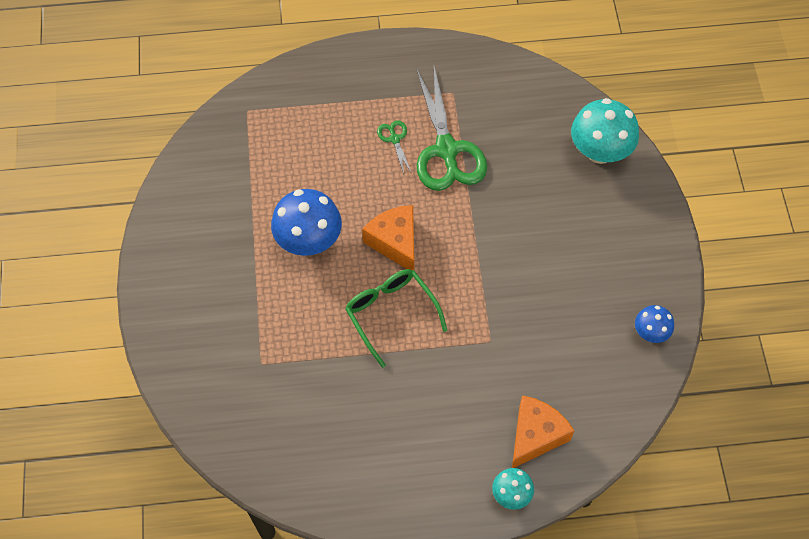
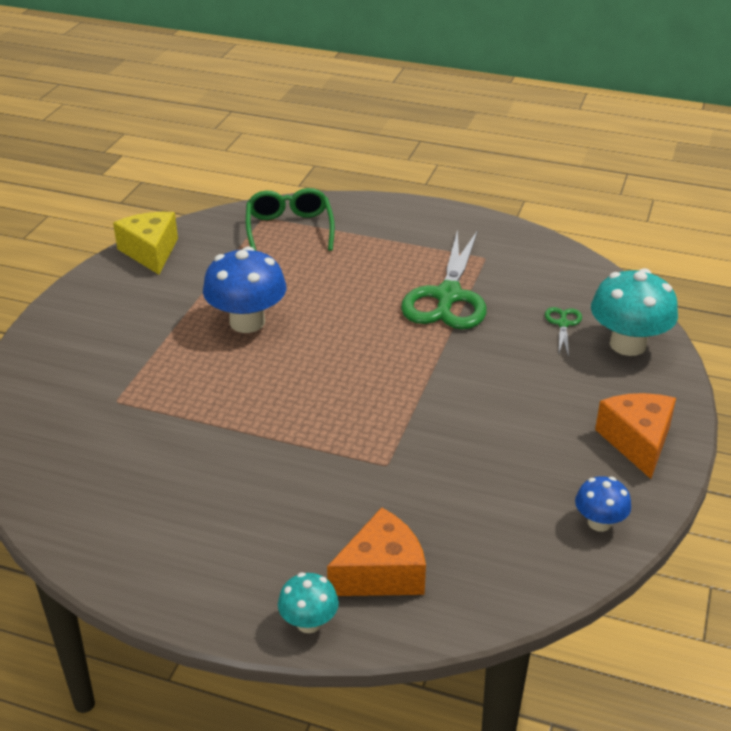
camera: 25 degrees right, 25 degrees down
green glasses [345,269,447,368] -> green glasses moved to [246,188,335,251]
orange cheese [362,205,414,270] -> orange cheese moved to [595,393,676,479]
green scissors [377,120,411,174] -> green scissors moved to [545,307,582,357]
none -> yellow cheese [113,212,178,275]

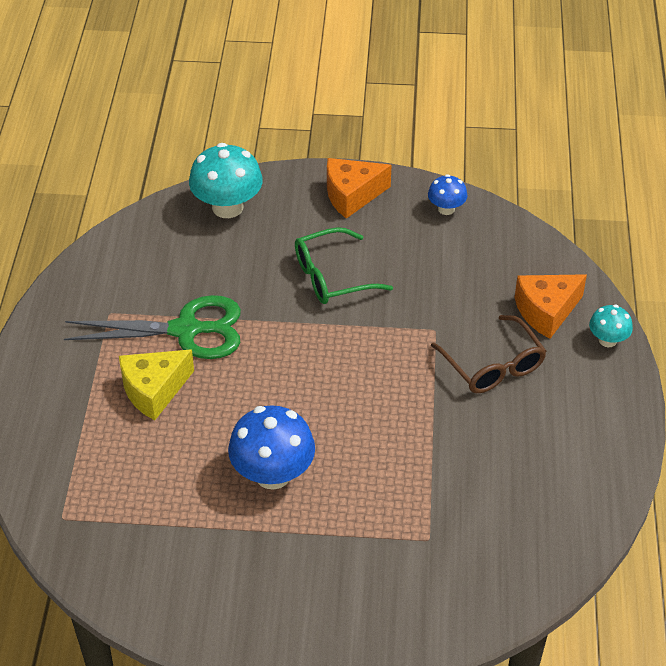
camera: 105 degrees left, 10 degrees up
yellow cheese [113,212,178,275] -> yellow cheese moved to [119,349,194,420]
green glasses [246,188,335,251] -> green glasses moved to [295,227,393,304]
orange cheese [327,507,426,596] -> orange cheese turned 75 degrees counterclockwise [515,274,587,339]
green scissors [545,307,582,357] -> none
none -> brown glasses [431,315,547,393]

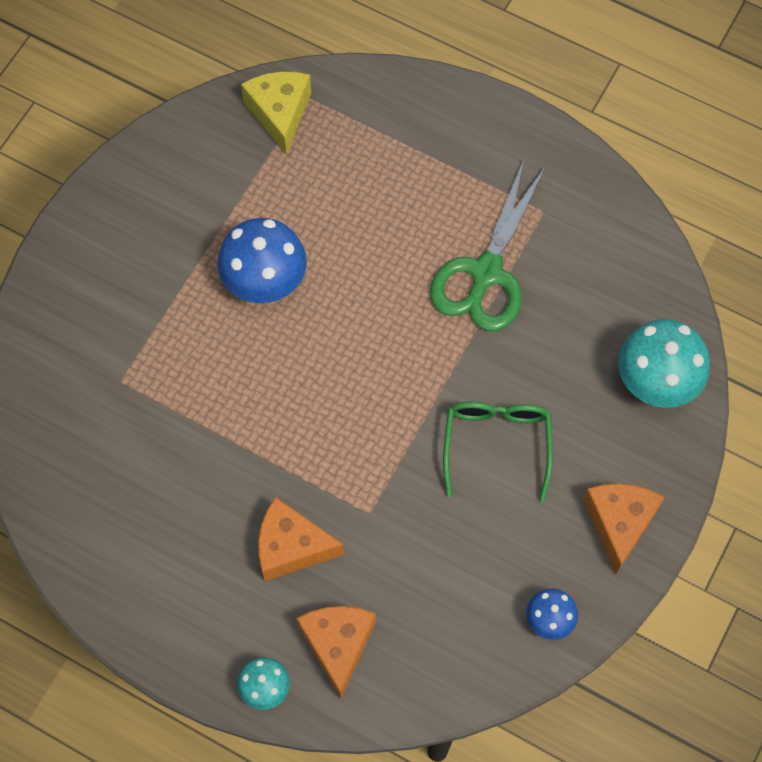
camera: 115 degrees right, 20 degrees up
yellow cheese [119,349,194,420] -> yellow cheese moved to [241,71,311,155]
brown glasses [431,315,547,393] -> orange cheese [258,497,344,581]

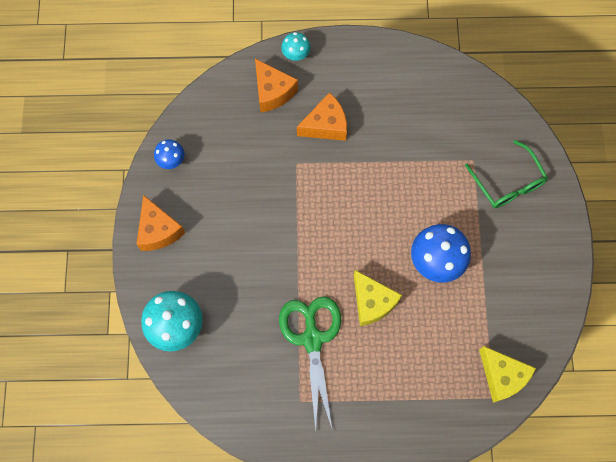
camera: 150 degrees right, 5 degrees up
green glasses [443,402,553,502] -> green glasses moved to [465,140,548,208]
none -> yellow cheese [354,270,402,326]

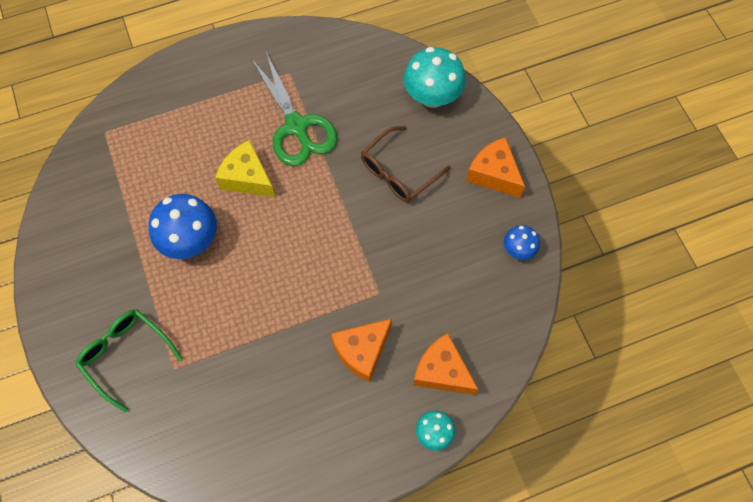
camera: 160 degrees right, 5 degrees down
yellow cheese [479,346,536,403] -> none
none -> brown glasses [361,126,451,202]

